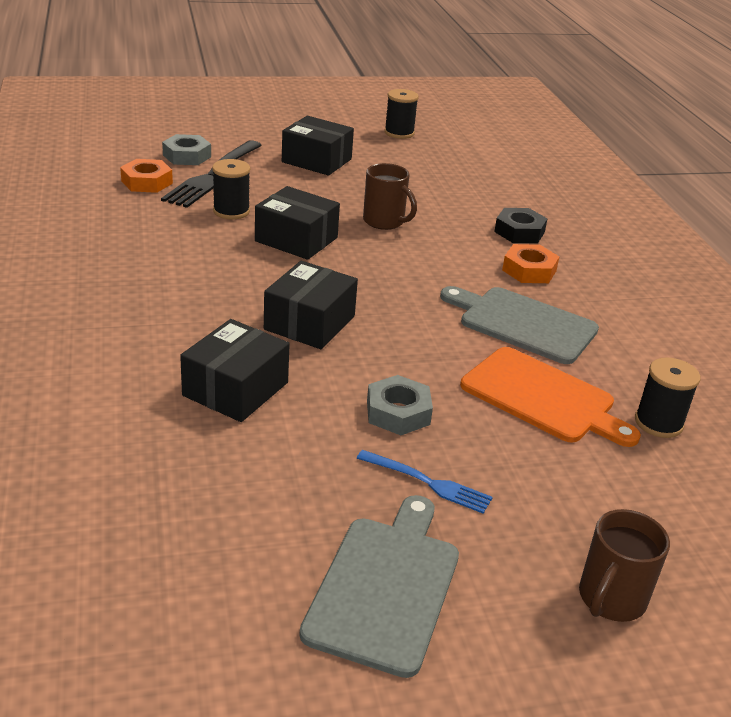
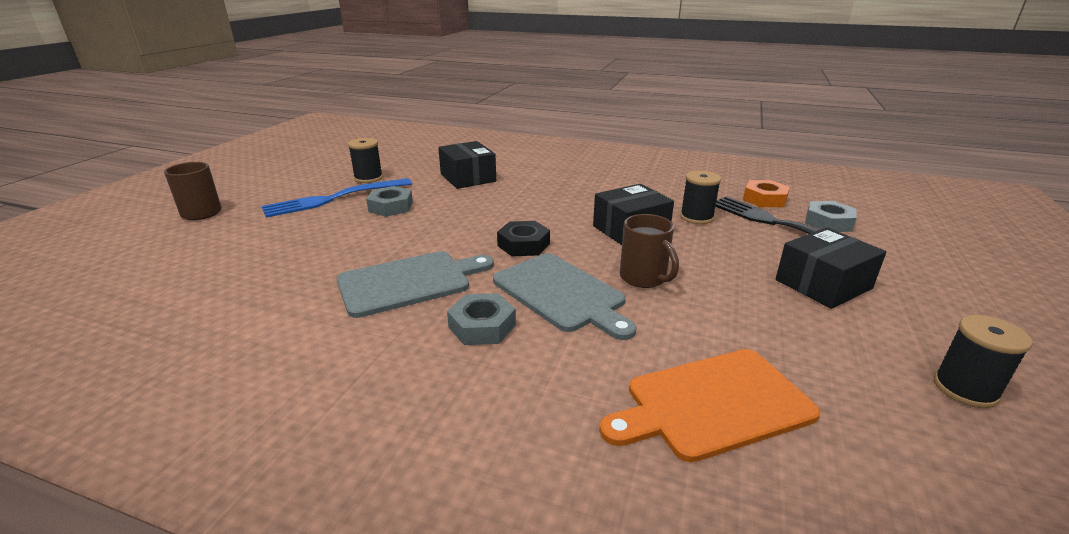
camera: 125 degrees right, 5 degrees down
black box [264,261,358,349] -> none
grey cutting board [299,495,459,678] -> grey cutting board moved to [493,253,637,340]
blue fork [357,450,493,514] -> blue fork [262,178,412,218], size x1.79
brown mug [363,163,417,230] -> brown mug turned 105 degrees counterclockwise [620,214,679,288]
orange cutting board [460,347,641,447] -> orange cutting board moved to [599,349,821,462]
black nut [494,208,548,243] -> black nut moved to [497,221,550,256]
orange nut [502,244,559,283] -> grey nut [447,293,516,345]
black spool [635,357,700,438] -> black spool moved to [348,138,383,183]

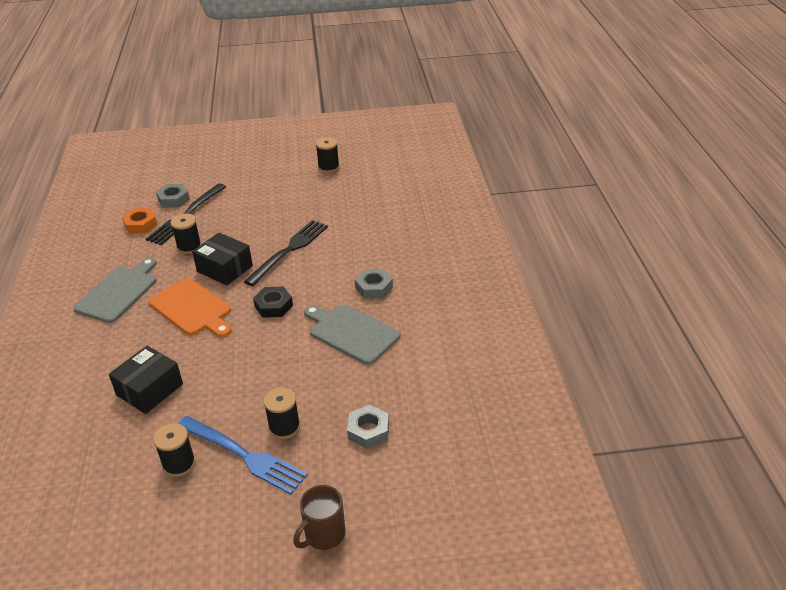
camera: 115 degrees left, 10 degrees up
grey nut [366,186,413,217] -> grey nut moved to [347,405,389,449]
grey cutting board [493,253,637,340] -> grey cutting board moved to [73,257,157,323]
orange cutting board [599,349,821,462] -> orange cutting board moved to [149,278,231,337]
brown mug [620,214,679,288] -> black fork [244,220,328,286]
black box [776,227,886,309] -> none
none -> black spool [264,387,300,439]

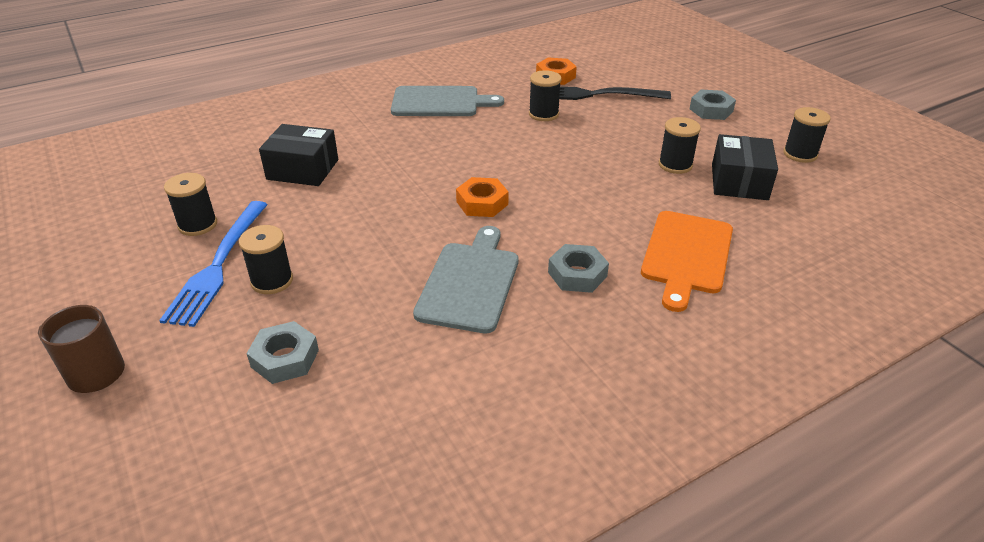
camera: 65 degrees right, 0 degrees up
orange cutting board [149,278,231,337] -> orange cutting board moved to [641,211,733,312]
grey nut [156,184,190,208] -> grey nut moved to [690,89,736,120]
black box [192,233,253,286] -> black box moved to [712,134,778,200]
black fork [244,220,328,286] -> none
black nut [253,286,293,318] -> orange nut [456,177,509,217]
none -> black spool [659,117,701,174]

